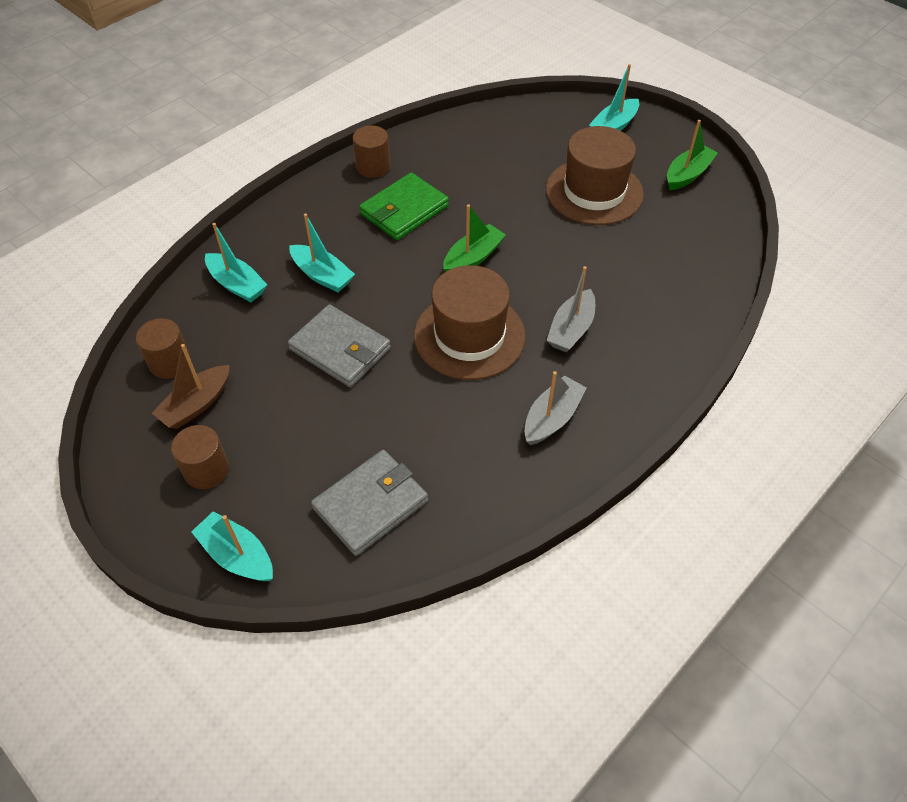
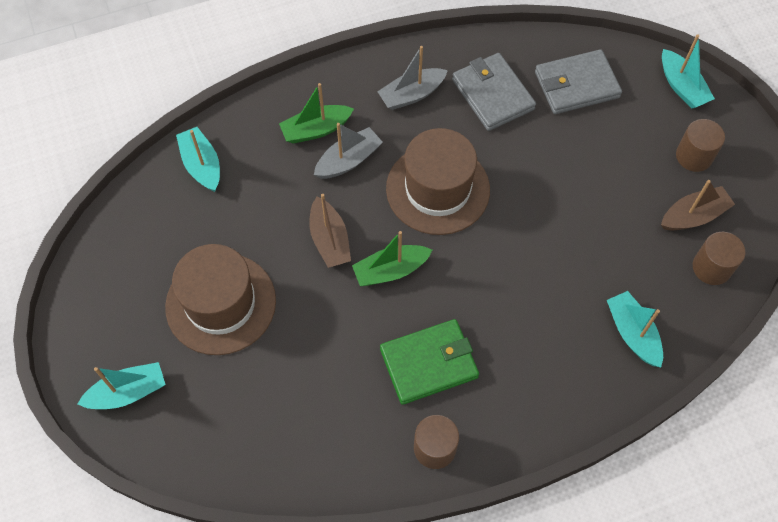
camera: 155 degrees left, 10 degrees up
grey wallet [288,304,391,387] -> grey wallet moved to [452,53,536,131]
turquoise boat [289,214,355,292] -> turquoise boat moved to [176,127,220,192]
green boat [667,120,718,190] -> green boat moved to [279,83,354,144]
none -> brown boat [309,194,351,268]

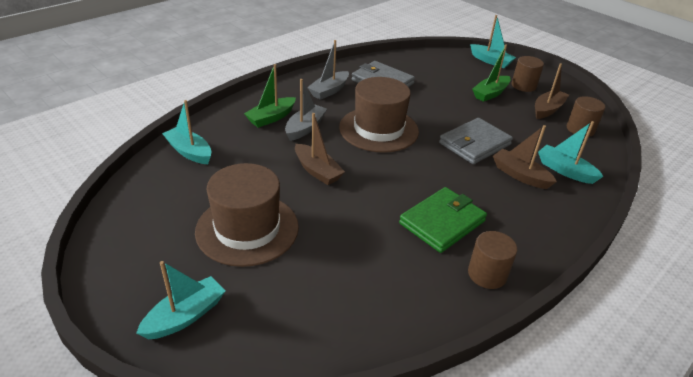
camera: 25 degrees left, 25 degrees down
green boat [352,231,432,286] -> green boat moved to [472,44,511,102]
grey wallet [535,49,622,114] -> grey wallet moved to [439,118,513,164]
none -> brown boat [493,125,557,189]

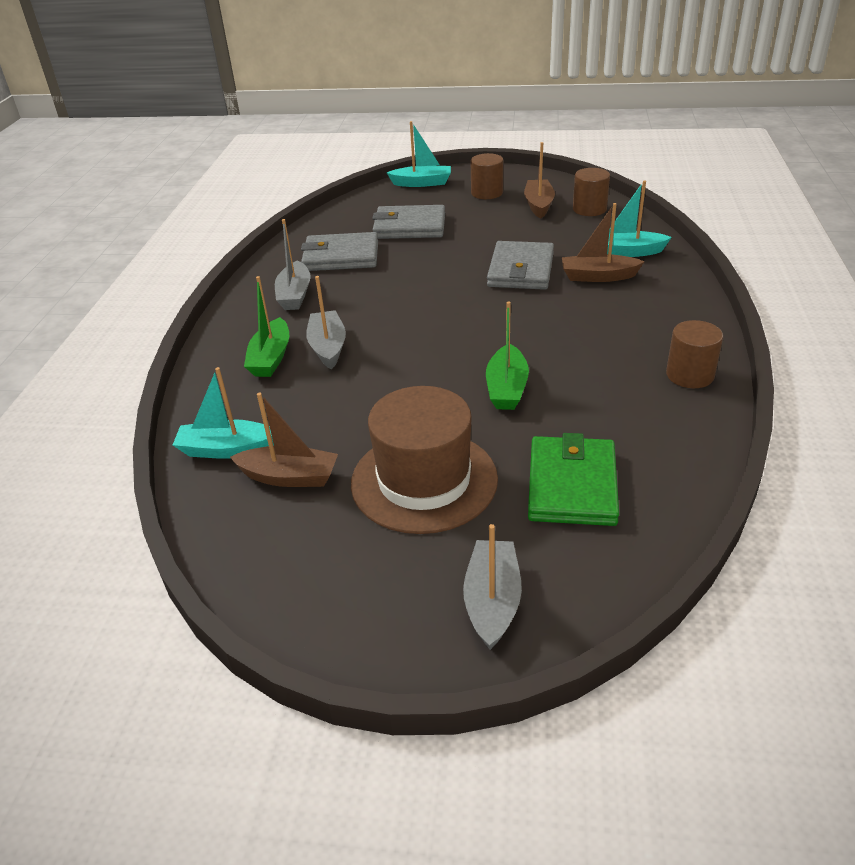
camera: 35 degrees left, 0 degrees up
turquoise boat [136,261,225,339] -> grey boat [463,524,522,650]
brown boat [295,113,345,185] -> brown boat moved to [230,393,338,487]
brown hat [339,77,419,153] -> none
green wallet [399,187,487,253] -> green wallet moved to [528,433,619,526]
green boat [472,44,511,102] -> green boat moved to [486,301,529,410]
none -> grey wallet [372,205,445,239]

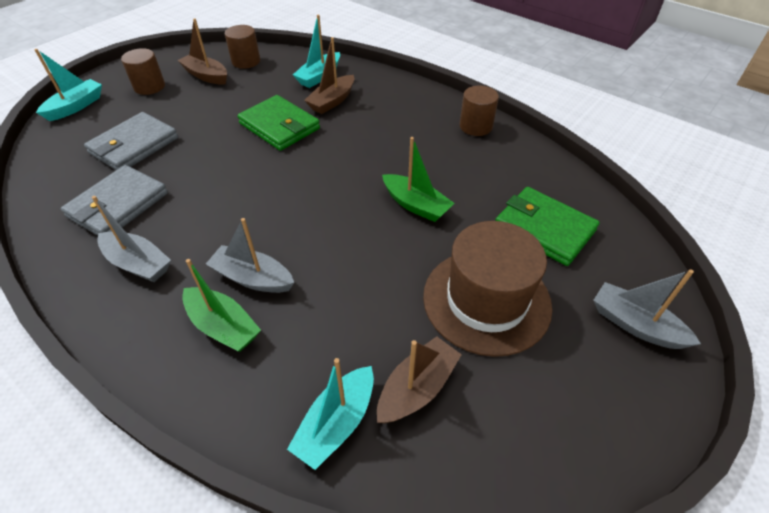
camera: 60 degrees left, 10 degrees up
grey wallet [487,241,554,290] -> green wallet [237,95,320,151]

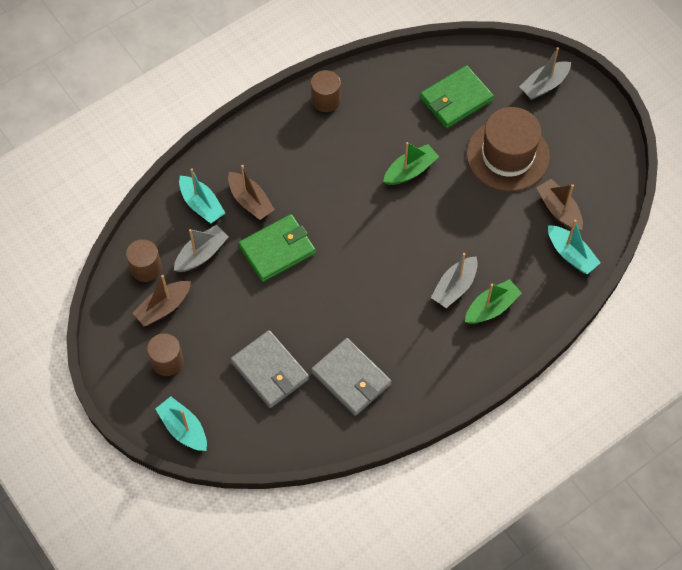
camera: 75 degrees left, 15 degrees up
grey boat [92,196,171,282] -> grey boat moved to [174,225,229,272]

